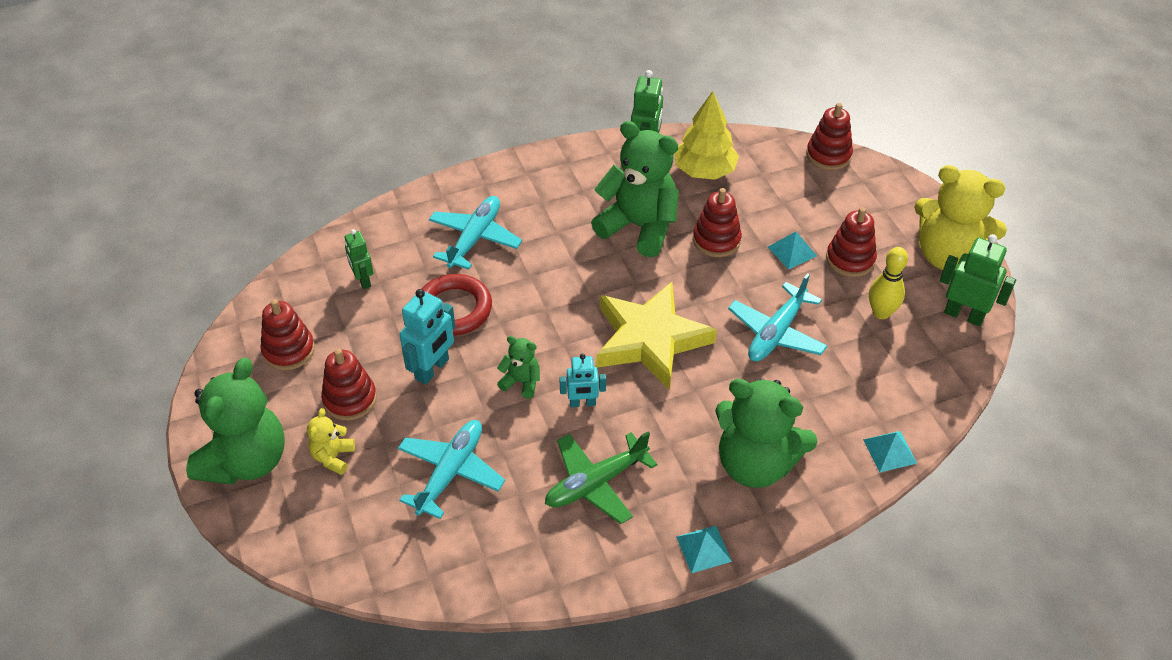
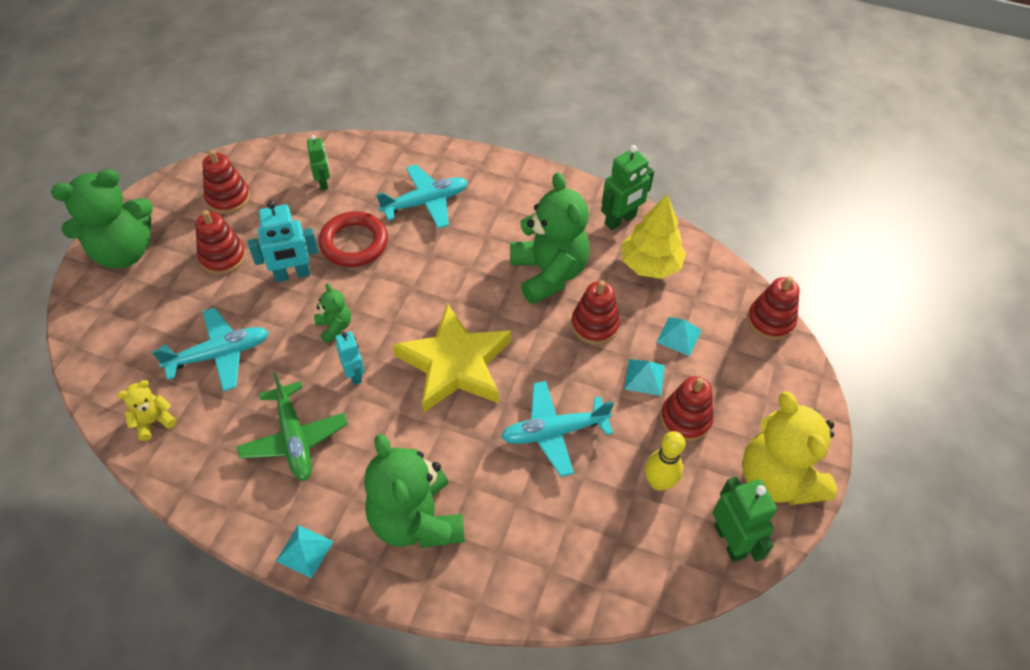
camera: 40 degrees right, 5 degrees up
yellow teddy bear [307,408,355,475] -> yellow teddy bear moved to [117,380,177,441]
green robot [345,229,373,289] -> green robot turned 150 degrees clockwise [307,135,330,190]
green plane [545,431,658,524] -> green plane turned 120 degrees counterclockwise [237,372,348,481]
turquoise robot [559,354,606,407] -> turquoise robot turned 150 degrees counterclockwise [335,331,365,385]
turquoise pyramid [863,431,918,472] -> turquoise pyramid moved to [656,317,702,356]

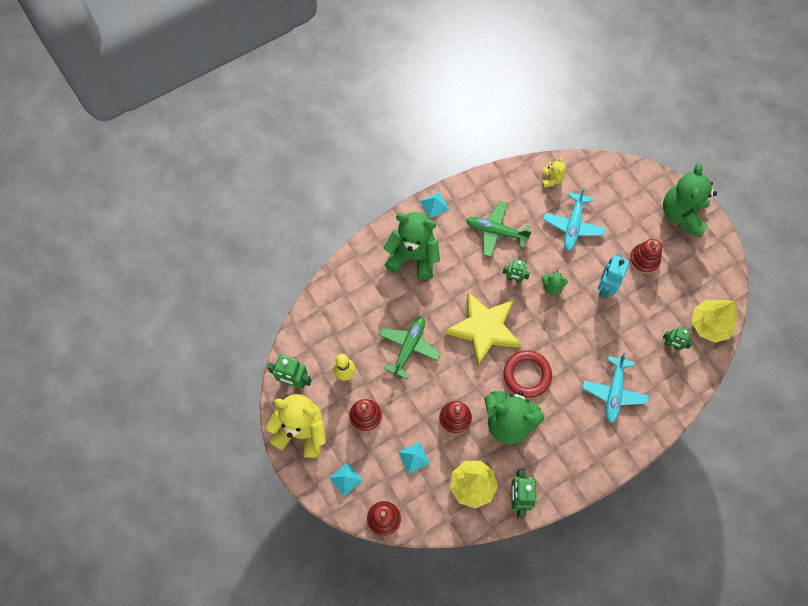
camera: 130 degrees right, 15 degrees up
red stacking toy [202,150,250,214] -> none
red ring [319,211,388,267] -> red ring moved to [504,351,552,398]
turquoise robot [335,331,365,385] -> green robot [503,259,530,283]
turquoise plane [501,381,614,477] -> green plane [379,316,441,379]
turquoise pyramid [624,359,665,396] -> turquoise pyramid moved to [329,462,363,497]
none -> yellow tree [692,299,737,343]

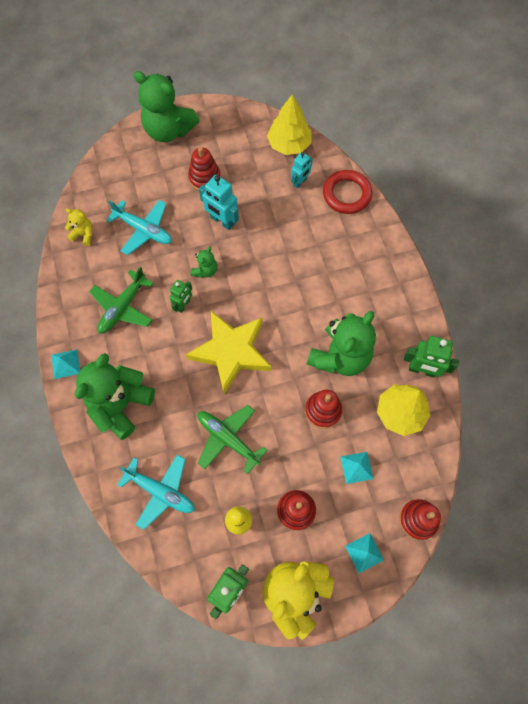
camera: 75 degrees left, 0 degrees up
red ring [504,351,552,398] -> red ring moved to [323,170,372,214]
turquoise plane [582,352,649,423] -> turquoise plane moved to [117,454,195,530]
green robot [663,327,693,350] -> turquoise robot [291,152,313,189]

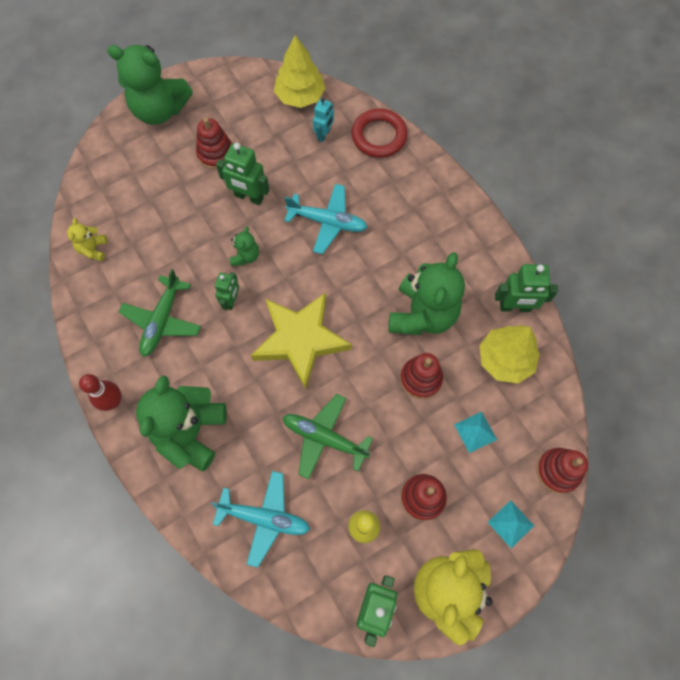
camera: 15 degrees left, 0 degrees up
turquoise pyramid [51,350,80,379] -> red bowling pin [79,374,121,411]
yellow teddy bear [65,209,92,246] -> yellow teddy bear turned 90 degrees counterclockwise [67,218,108,262]
turquoise plane [106,200,172,255] -> turquoise plane moved to [284,184,367,254]
turquoise robot [199,175,239,230] -> green robot [216,143,270,205]

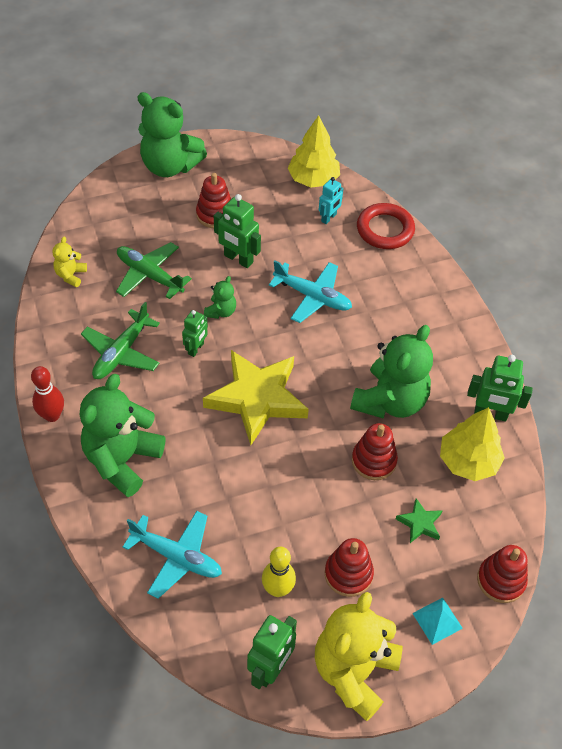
camera: 10 degrees right, 15 degrees down
green plane [283,394,373,479] -> green plane moved to [116,242,192,299]
turquoise pyramid [454,412,497,453] -> green star [396,498,443,543]

